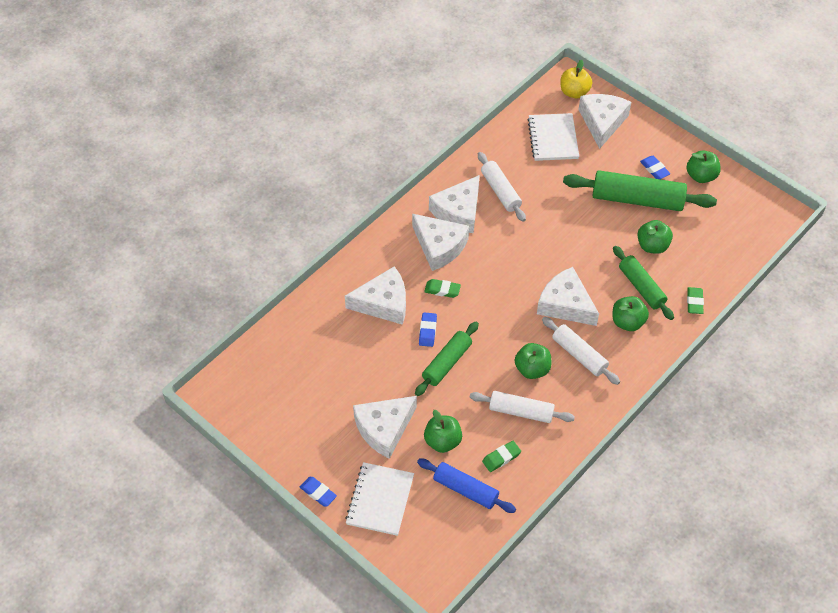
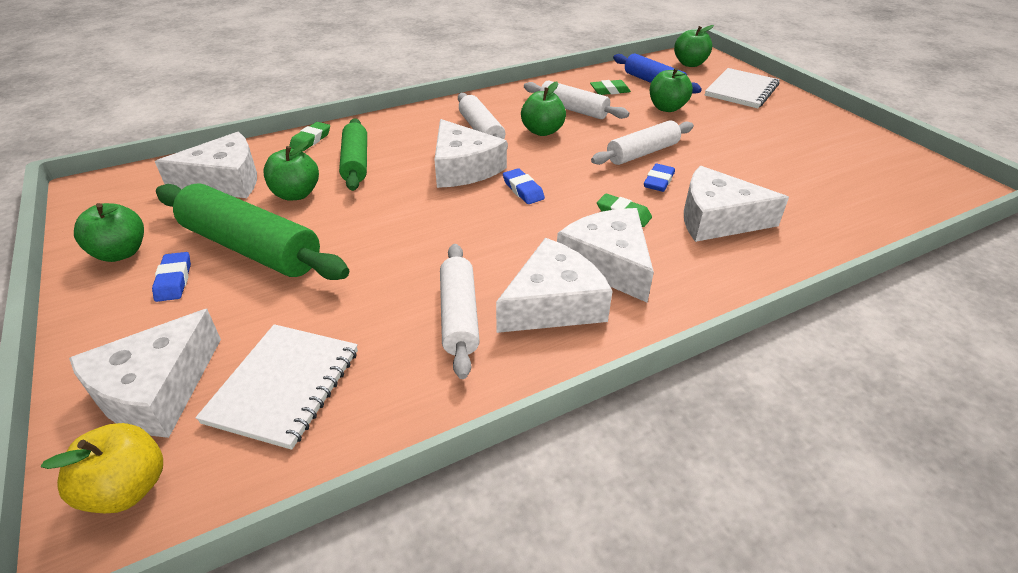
camera: 160 degrees left, 15 degrees down
blue eraser [300,477,337,507] -> blue eraser moved to [503,168,545,204]
white cheese [353,396,417,459] -> white cheese moved to [155,132,257,198]
green rolling pin [415,322,479,396] -> white rolling pin [591,121,694,165]
green apple [612,296,649,331] -> green apple moved to [674,25,714,67]

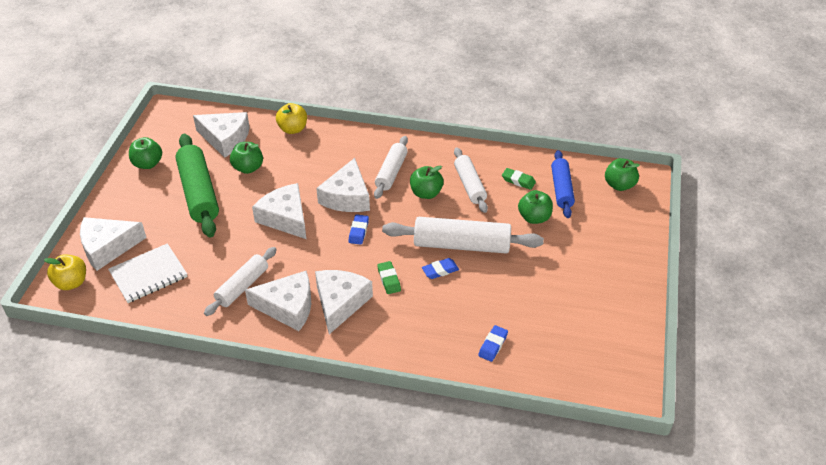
camera: 40 degrees right, 5 degrees up
blue eraser [152,252,191,302] -> blue eraser moved to [478,325,508,362]
green eraser [289,122,330,151] -> yellow apple [276,103,307,134]
green rolling pin [339,118,367,191] -> none
white rolling pin [591,121,694,165] -> white rolling pin [382,217,544,254], size x1.59
white cheese [684,166,789,242] -> white cheese moved to [252,183,306,239]
white notebook [705,68,780,108] -> none

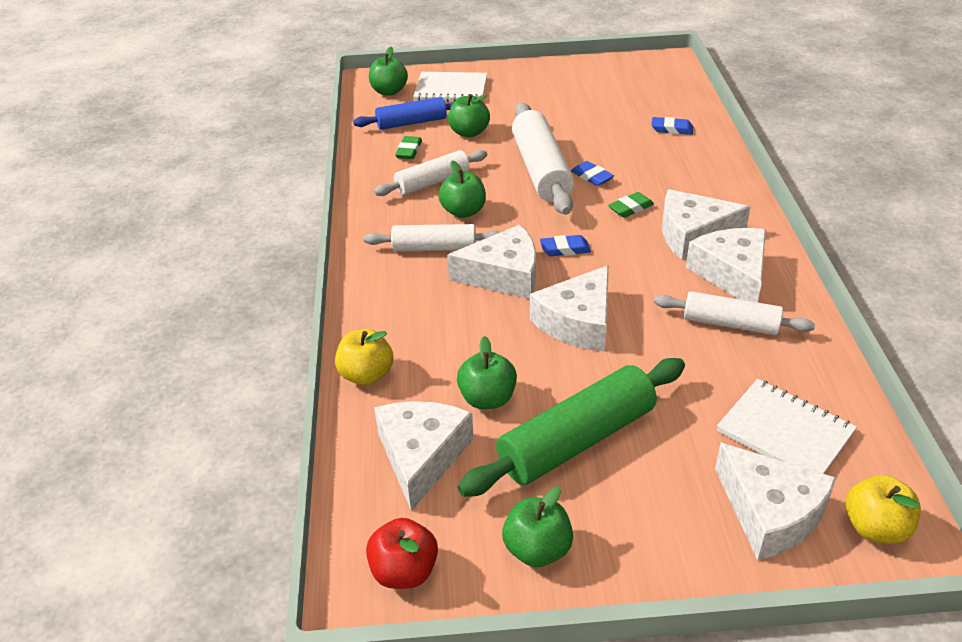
camera: 105 degrees left, 5 degrees down
none -> red apple [366,518,438,589]
none -> white notebook [413,72,487,102]

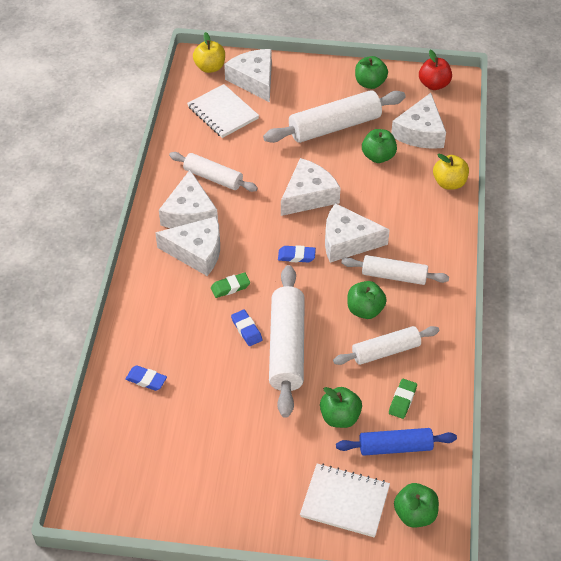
camera: 170 degrees left, 10 degrees up
green rolling pin [457,358,685,497] -> white rolling pin [263,90,406,143]

